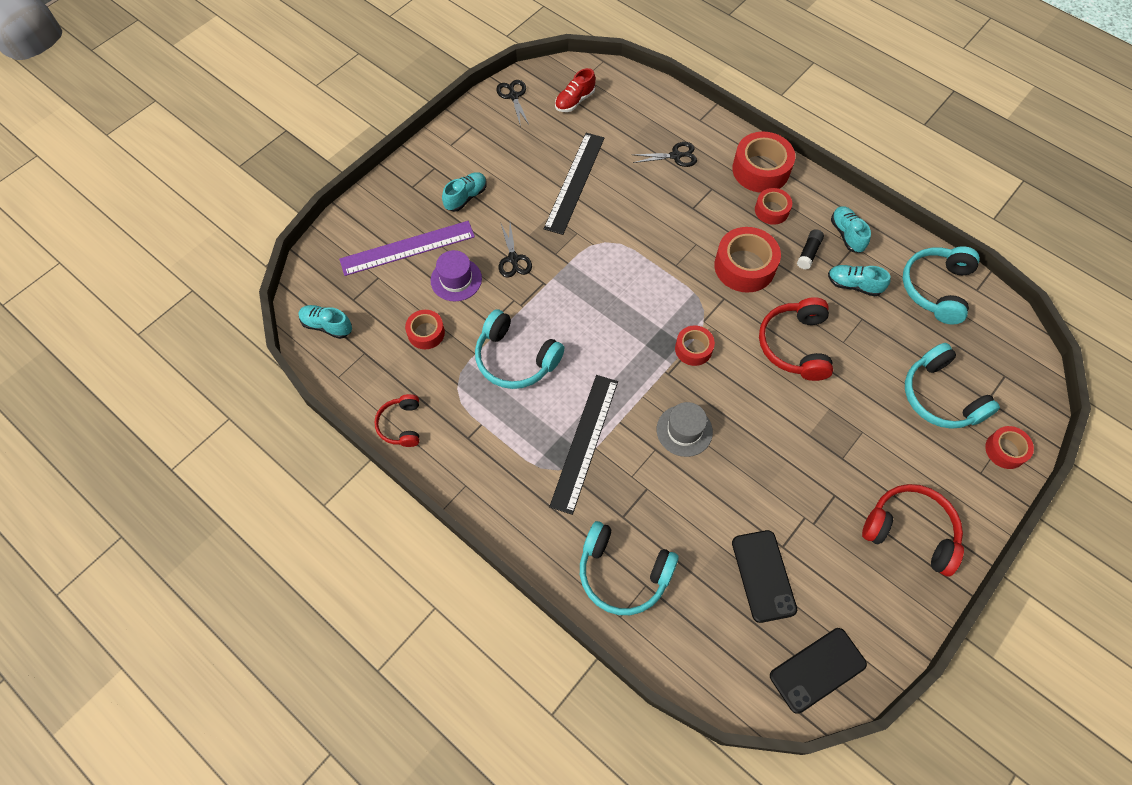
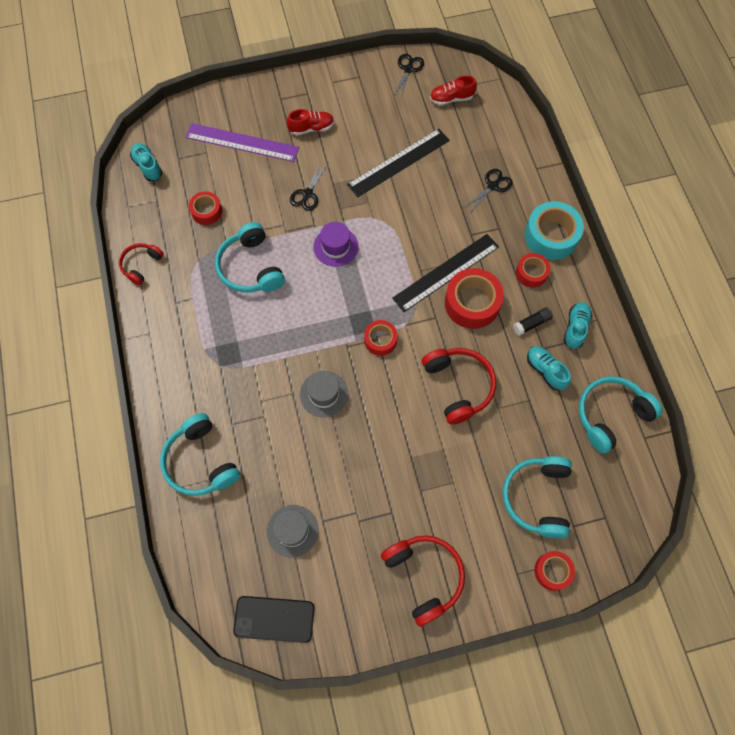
camera: 35 degrees right, 5 degrees up
purple hat [431,250,482,301] -> purple hat moved to [313,222,359,267]
turquoise shoe [442,172,487,212] -> red shoe [287,109,334,135]
black ruler [549,375,618,515] -> black ruler moved to [392,234,499,312]
black scissors [633,142,697,167] -> black scissors turned 75 degrees counterclockwise [464,169,513,213]
red tape [732,131,795,193] -> turquoise tape [525,201,584,260]
black phone [732,530,797,623] -> grey hat [267,505,319,557]
red headphones [759,297,833,381] -> red headphones turned 120 degrees clockwise [422,348,496,425]

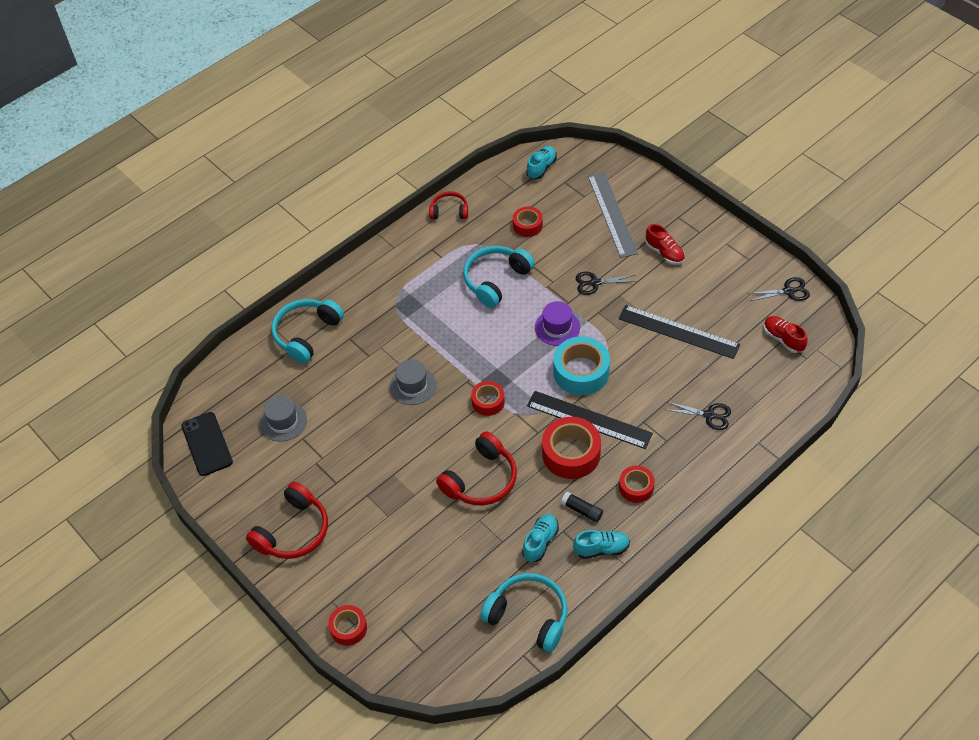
camera: 65 degrees right, 15 degrees down
purple ruler [186,123,299,162] -> grey ruler [588,172,638,258]
turquoise headphones [503,456,572,538] -> none
turquoise tape [525,201,584,260] -> turquoise tape moved to [553,336,610,395]

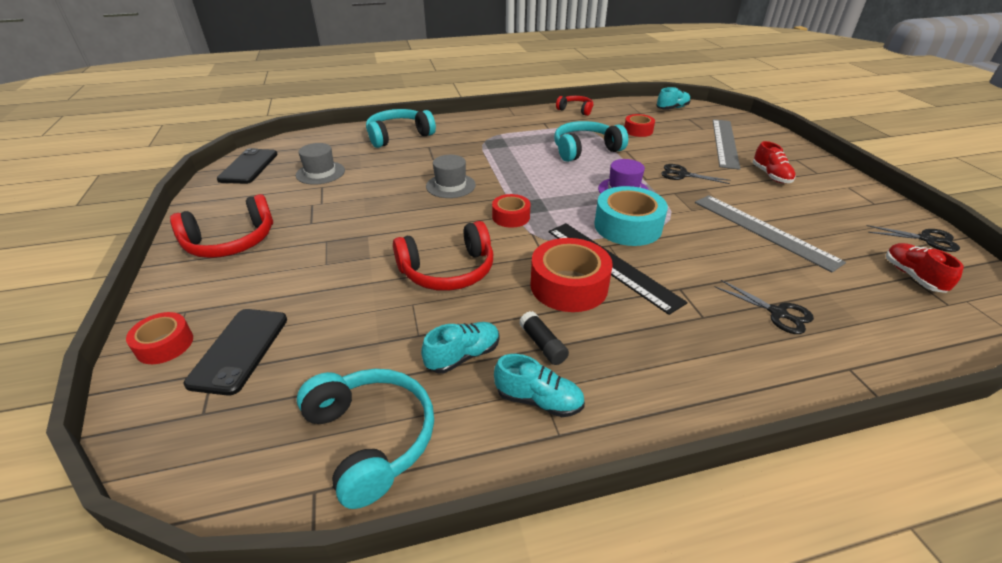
camera: 25 degrees right, 15 degrees down
black ruler [618,305,740,359] -> grey ruler [695,195,846,272]
red tape [619,466,655,503] -> none
none -> black phone [184,309,287,396]

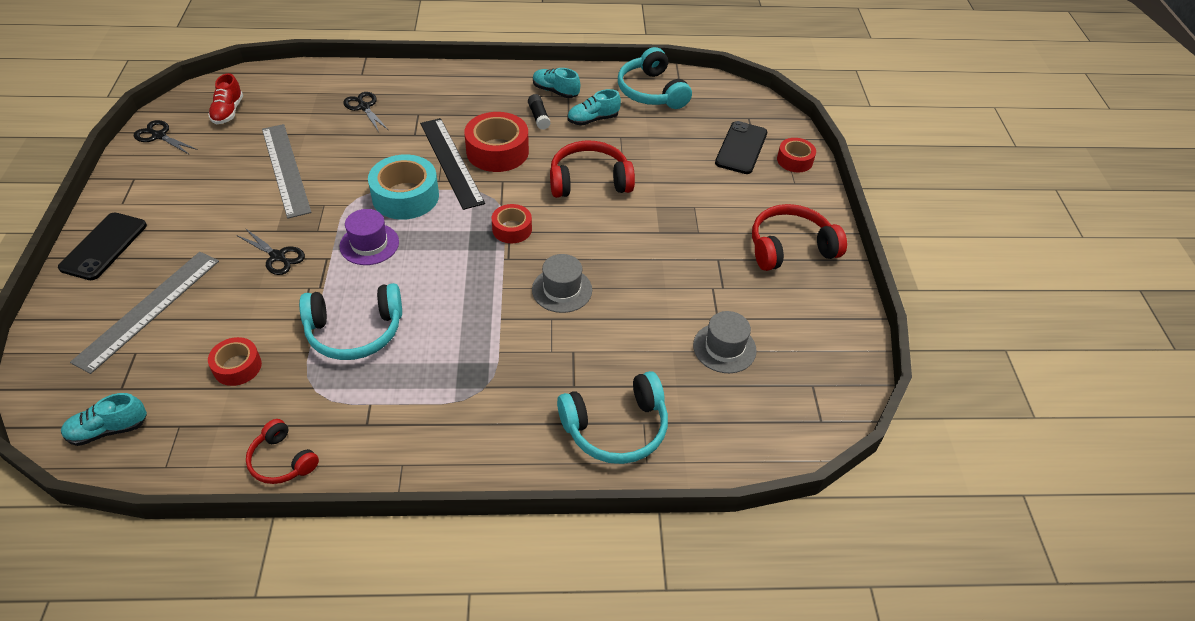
camera: 170 degrees left, 10 degrees up
black phone [217,148,278,184] -> black phone moved to [58,213,147,280]
red shoe [753,141,796,183] -> none

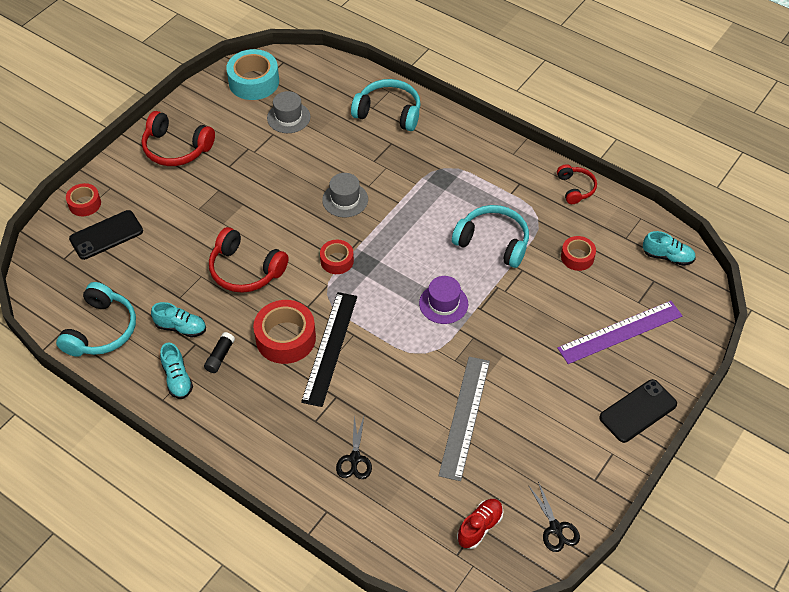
camera: 140 degrees left, 5 degrees up
grey ruler [70,252,219,374] -> purple ruler [557,301,682,364]
black scissors [236,228,305,275] -> none
turquoise tape [368,154,439,220] -> turquoise tape moved to [226,49,279,100]

